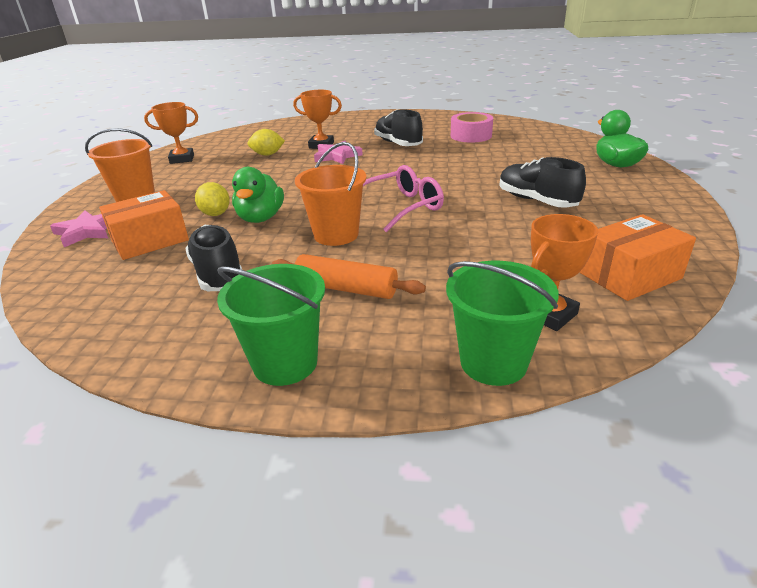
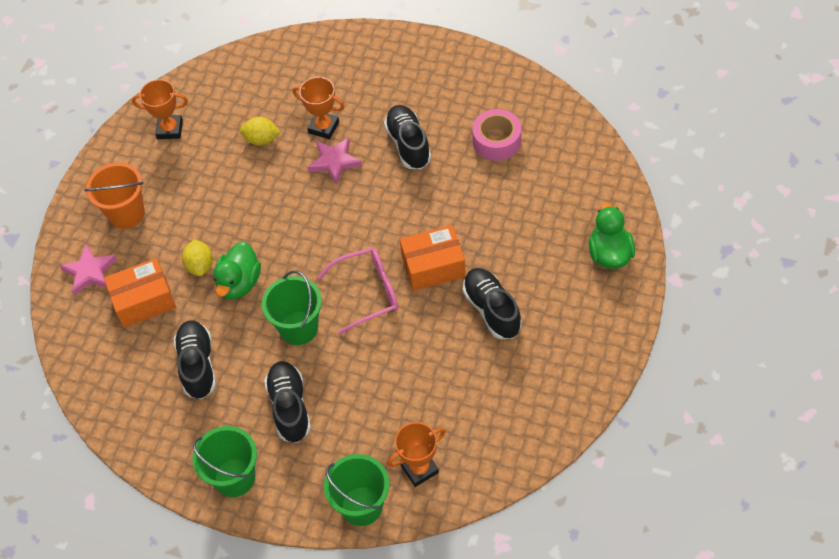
camera: 15 degrees right, 25 degrees up
orange rolling pin [272,254,426,299] -> black shoe [264,361,311,443]
orange bucket [295,142,367,246] -> green bucket [262,271,322,345]
orange box [579,214,696,301] -> orange box moved to [400,225,466,291]

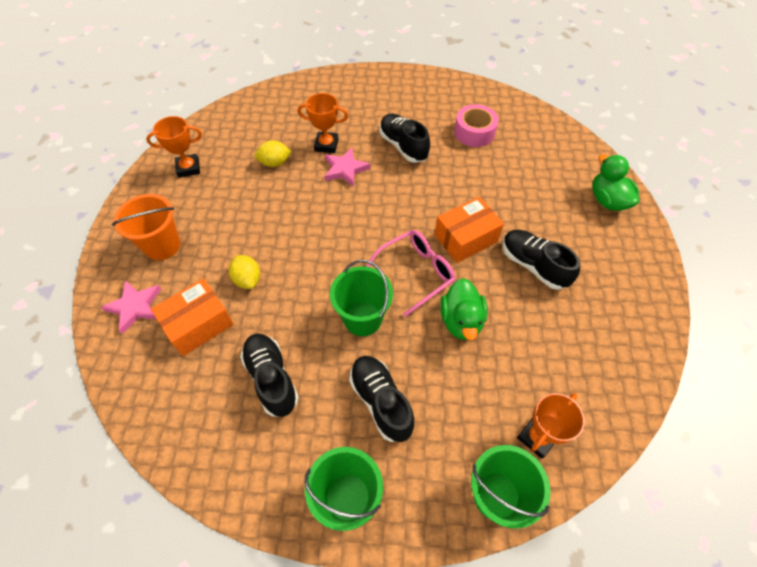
camera: 20 degrees left, 0 degrees up
green duck [213,242,261,299] -> green duck moved to [440,278,488,340]

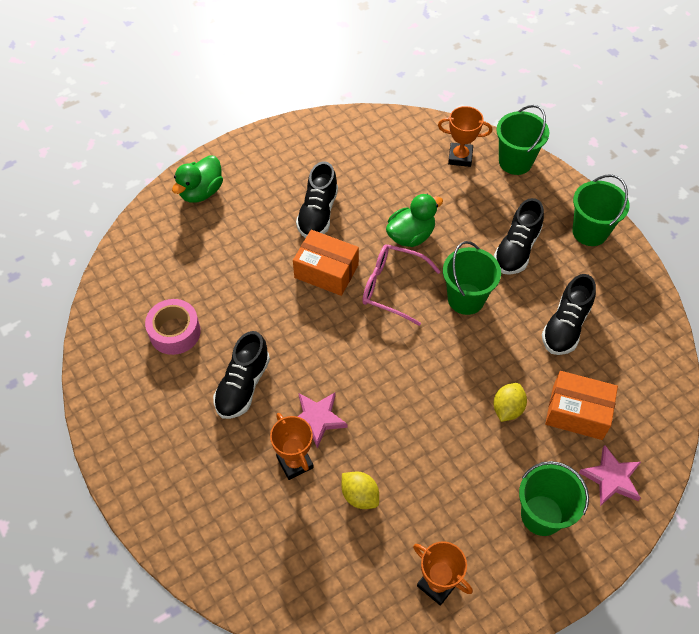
camera: 125 degrees left, 0 degrees up
orange bucket [112,194,181,260] -> green bucket [519,461,589,536]

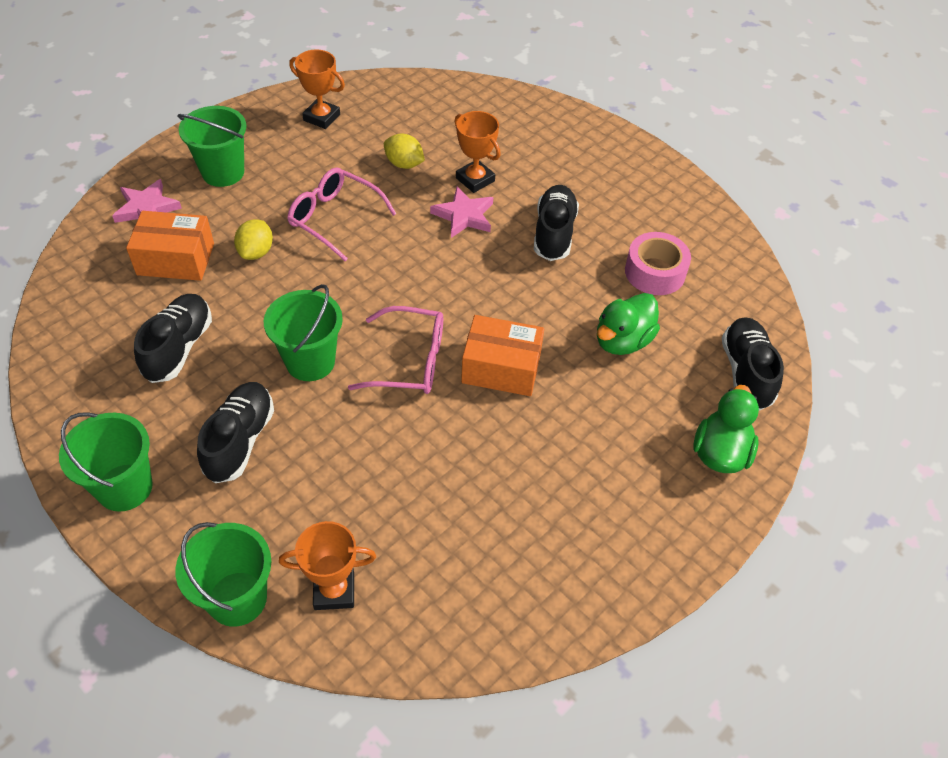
camera: 165 degrees right, 5 degrees down
black shoe [296,161,338,238] -> black shoe moved to [722,317,784,411]
green duck [386,194,443,247] -> green duck moved to [597,293,660,355]
none -> pink glasses [287,167,397,261]

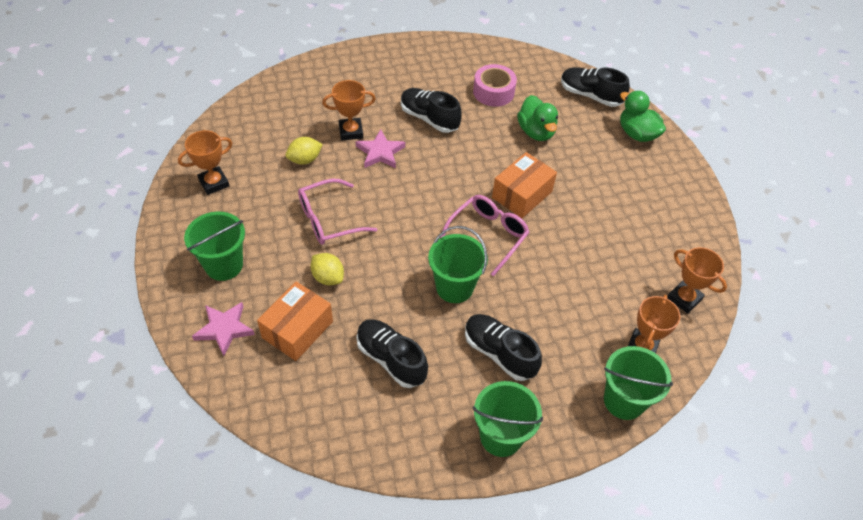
camera: 60 degrees left, 0 degrees up
none -> orange trophy [667,247,727,314]

